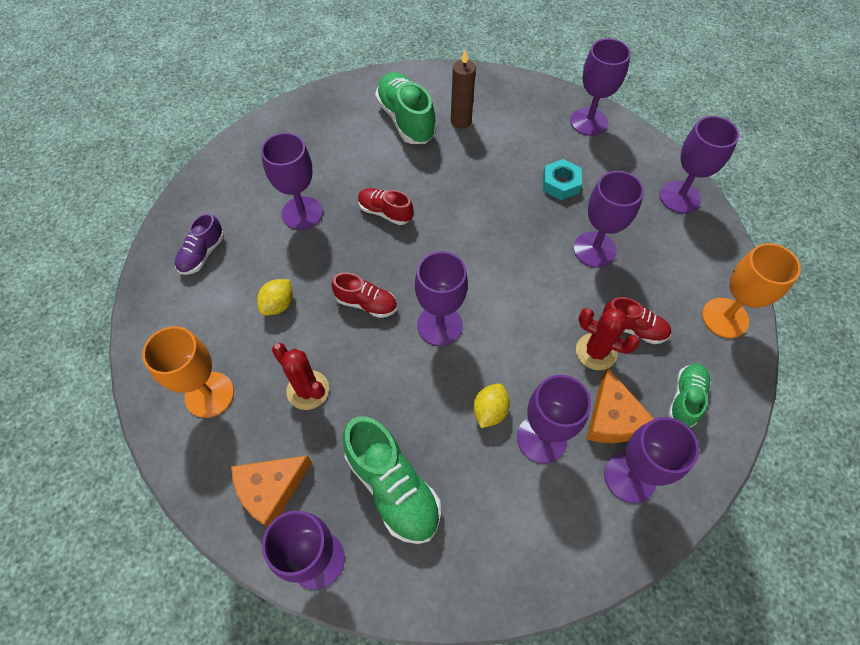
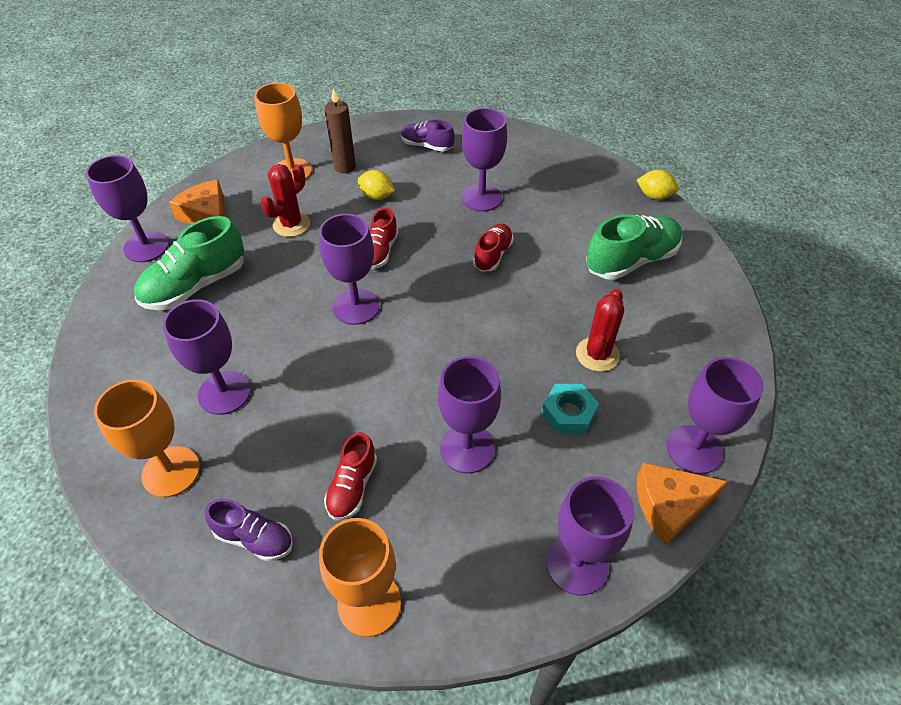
camera: 85 degrees right, 10 degrees down
brown candle [451,50,476,129] -> brown candle moved to [324,88,356,174]
yellow lemon [473,384,510,428] -> yellow lemon moved to [637,170,679,200]
red cactus [576,308,640,370] -> red cactus moved to [576,289,624,372]
orange cheese [586,368,654,443] -> orange cheese moved to [637,462,728,545]
purple goblet [604,417,699,503] -> orange goblet [94,380,200,498]
green shoe [668,363,711,428] -> purple shoe [205,499,293,561]

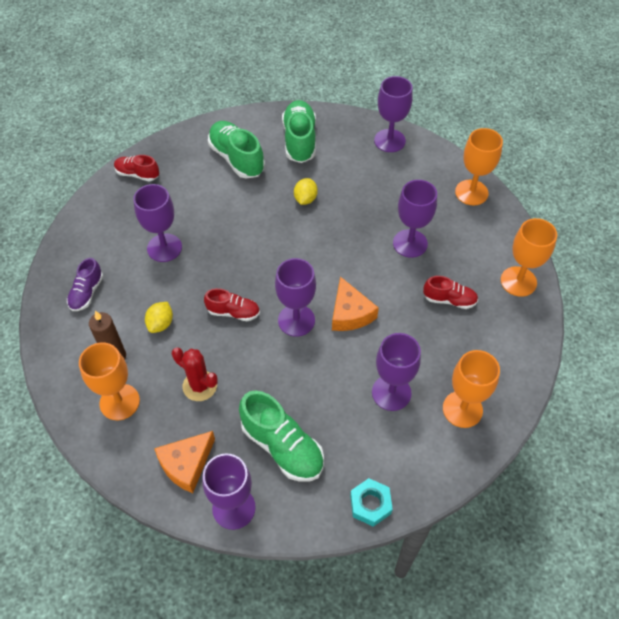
camera: 95 degrees left, 5 degrees up
purple shoe [205,499,293,561] -> none
red shoe [473,224,514,272] -> red shoe moved to [114,155,159,182]
turquoise nut [541,384,599,434] -> turquoise nut moved to [350,478,393,527]
purple goblet [547,476,634,596] -> orange goblet [455,128,503,205]
red cactus [576,289,624,372] -> none
yellow lemon [637,170,679,200] -> yellow lemon moved to [294,178,318,205]
orange cheese [637,462,728,545] -> orange cheese moved to [332,276,379,331]
none -> green shoe [282,100,316,163]

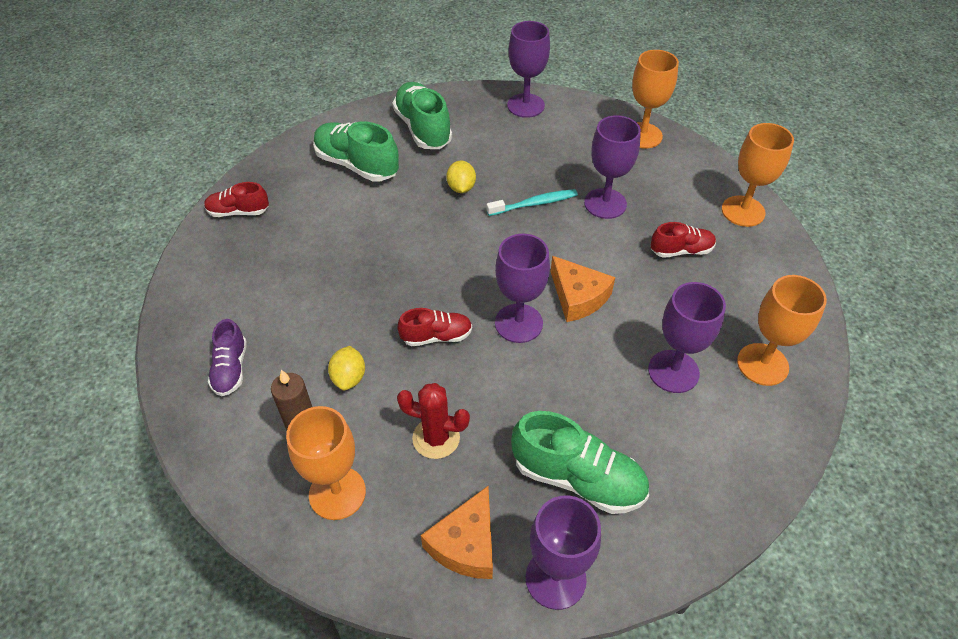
camera: 20 degrees left, 5 degrees down
purple goblet [133,184,182,262] -> none
turquoise nut [350,478,393,527] -> none
none -> turquoise toothbrush [486,189,578,216]

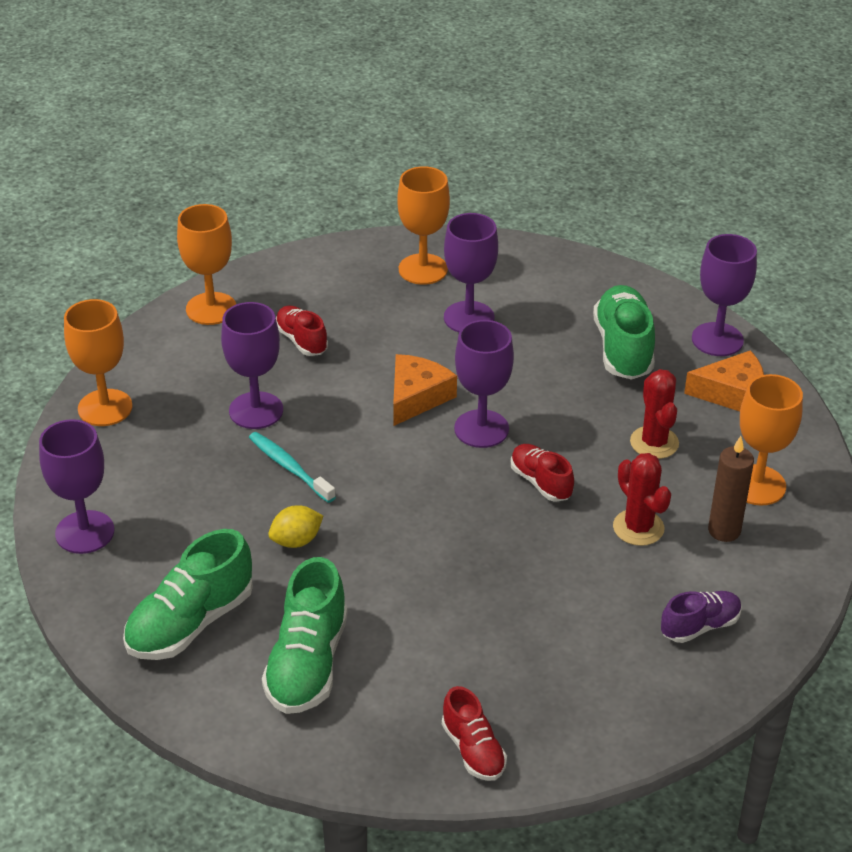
camera: 115 degrees left, 10 degrees down
yellow lemon [328,346,365,390] -> red cactus [613,453,671,546]

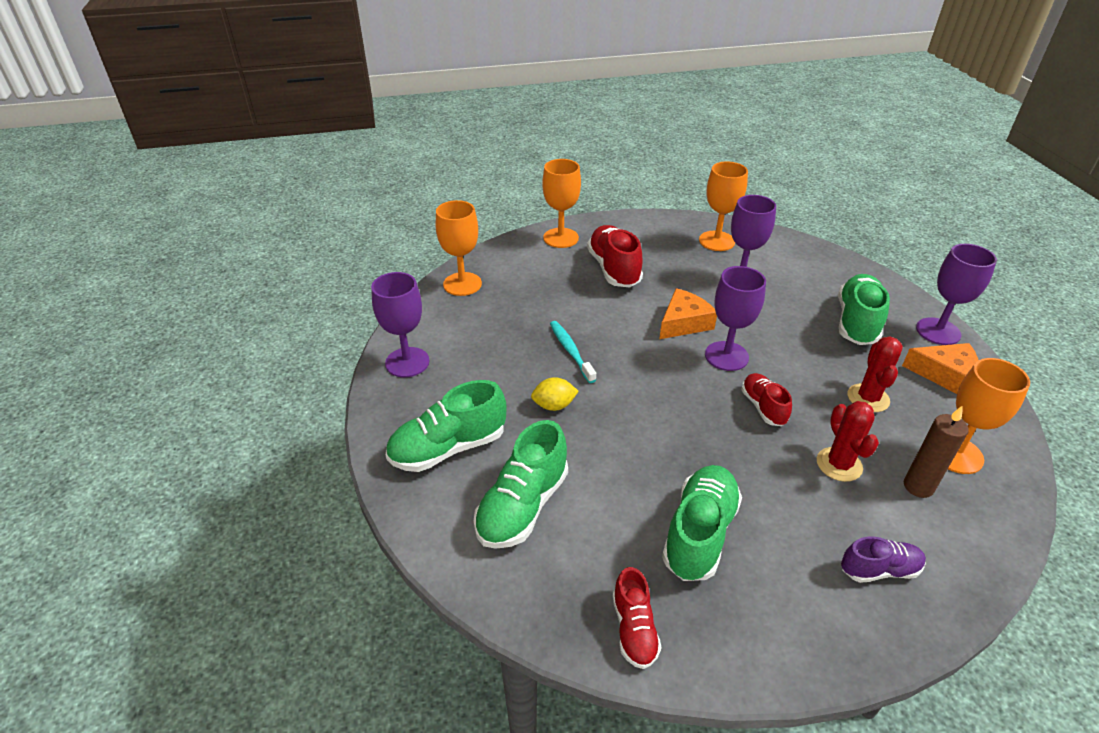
camera: 20 degrees right, 0 degrees up
purple goblet [221,302,283,429] -> none
red shoe [276,306,328,356] -> red shoe [587,225,643,287], size x1.69
none -> green shoe [662,465,742,581]

